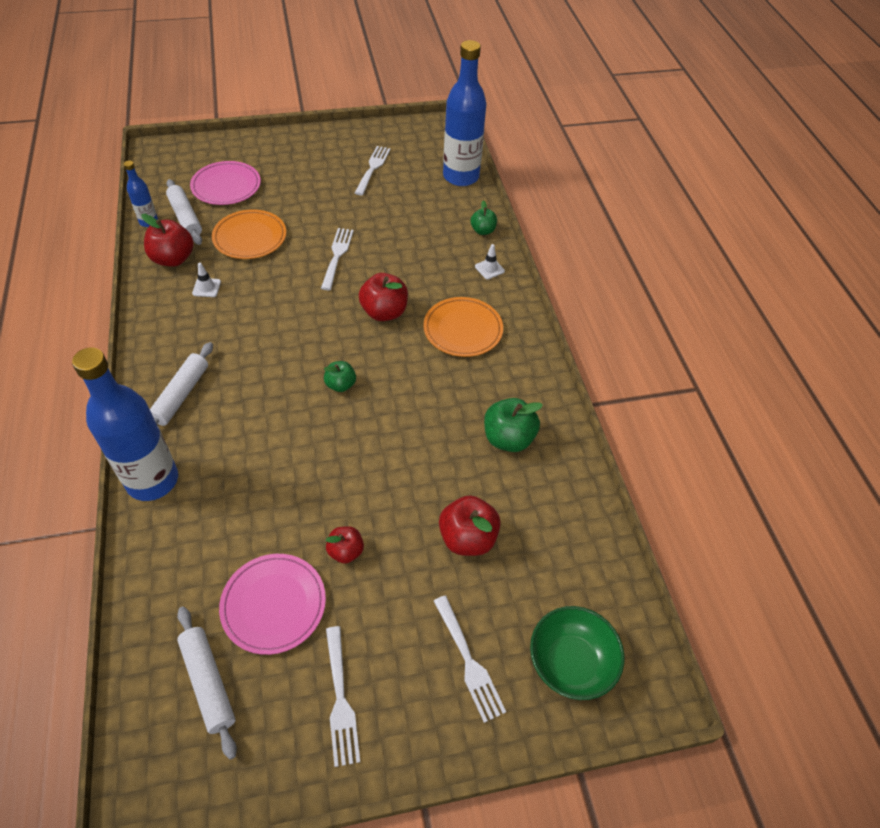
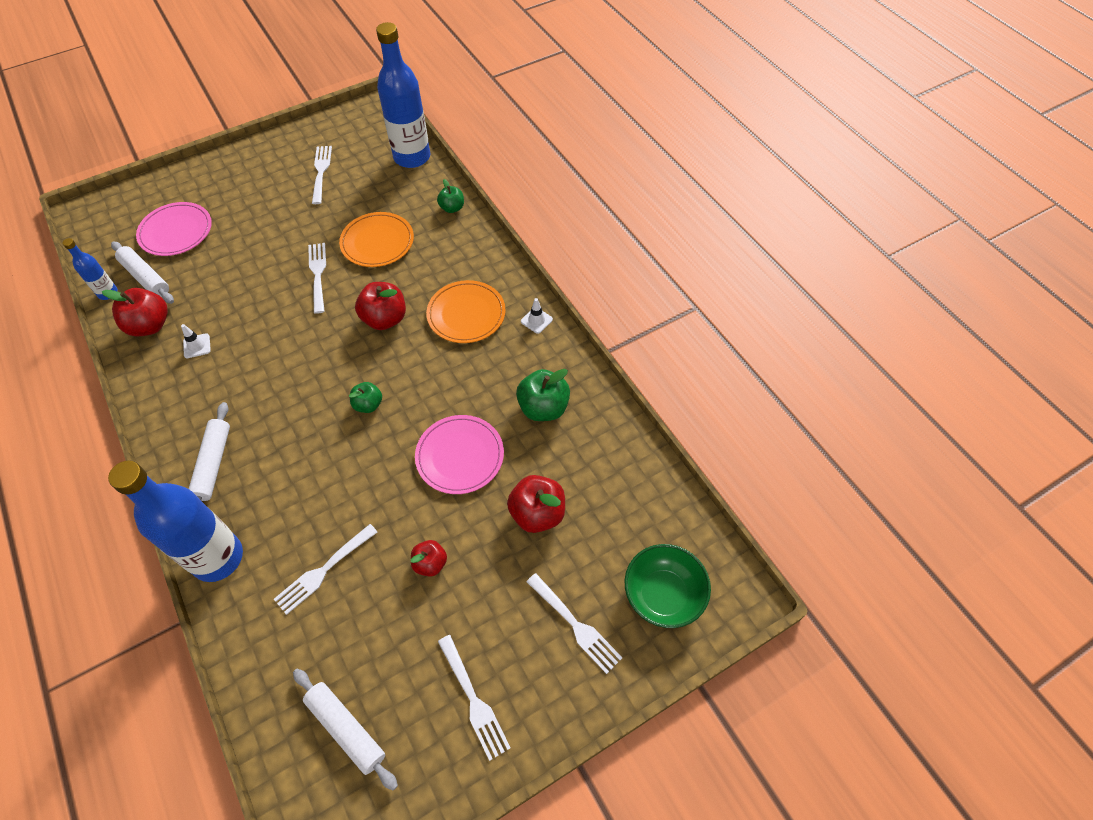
camera: 15 degrees left, 5 degrees up
orange plate [212,209,286,259] -> orange plate moved to [339,212,414,267]
pink plate [219,554,326,655] -> pink plate moved to [415,415,504,494]
white traffic cone [475,244,505,279] -> white traffic cone moved to [521,298,553,334]
none -> white fork [274,524,377,615]

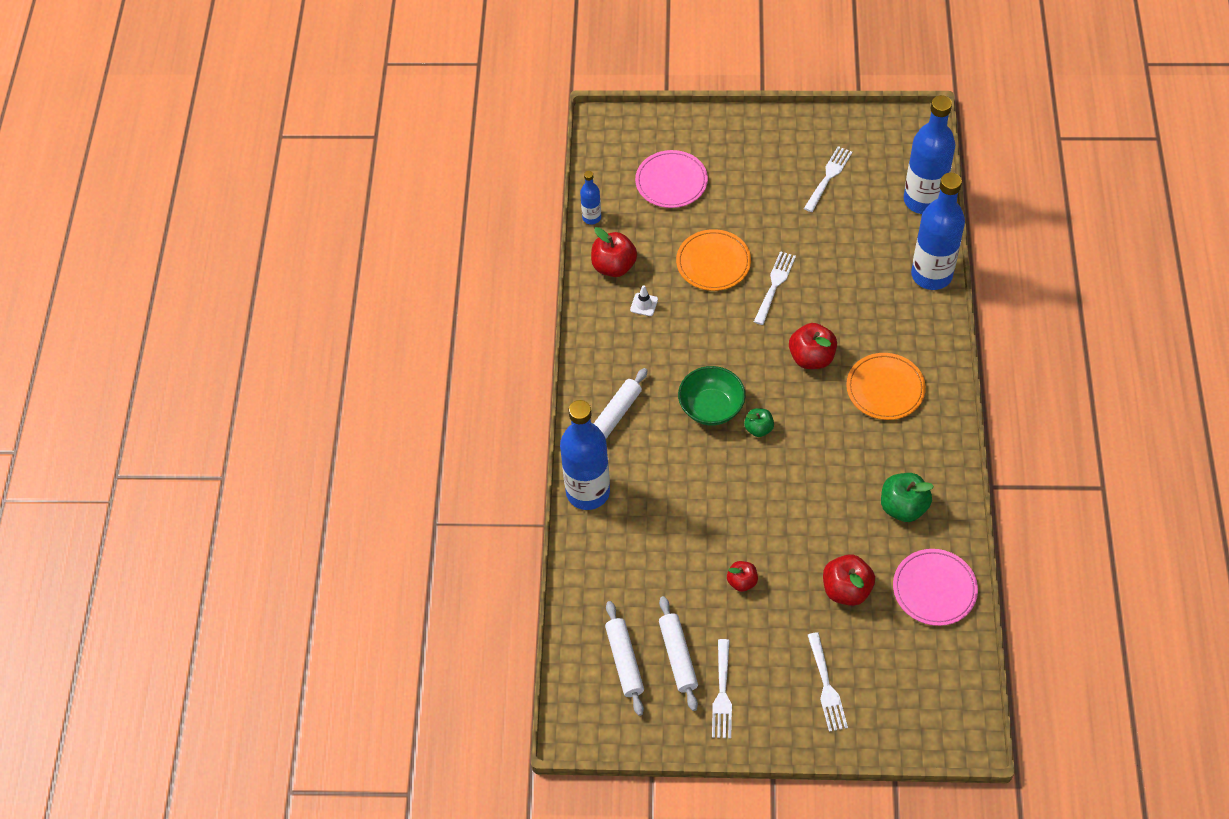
camera: 35 degrees right, 0 degrees up
white rolling pin [111,241,174,304] -> white rolling pin moved to [659,596,698,711]
white fork [274,524,377,615] -> none
orange plate [339,212,414,267] -> orange plate moved to [676,229,751,291]
pink plate [415,415,504,494] -> pink plate moved to [893,549,978,626]
green apple [437,179,464,213] -> blue bottle [911,173,965,290]
white traffic cone [521,298,553,334] -> none
green bowl [625,544,711,628] -> green bowl moved to [678,366,745,425]

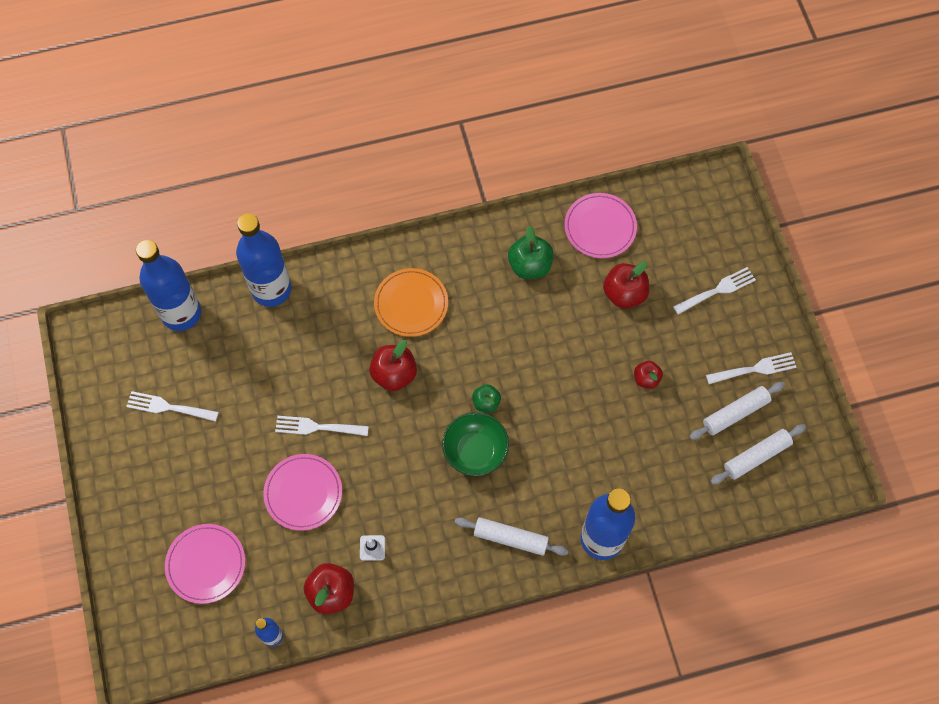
camera: 110 degrees left, 10 degrees up
orange plate [676,229,751,291] -> pink plate [263,454,342,531]

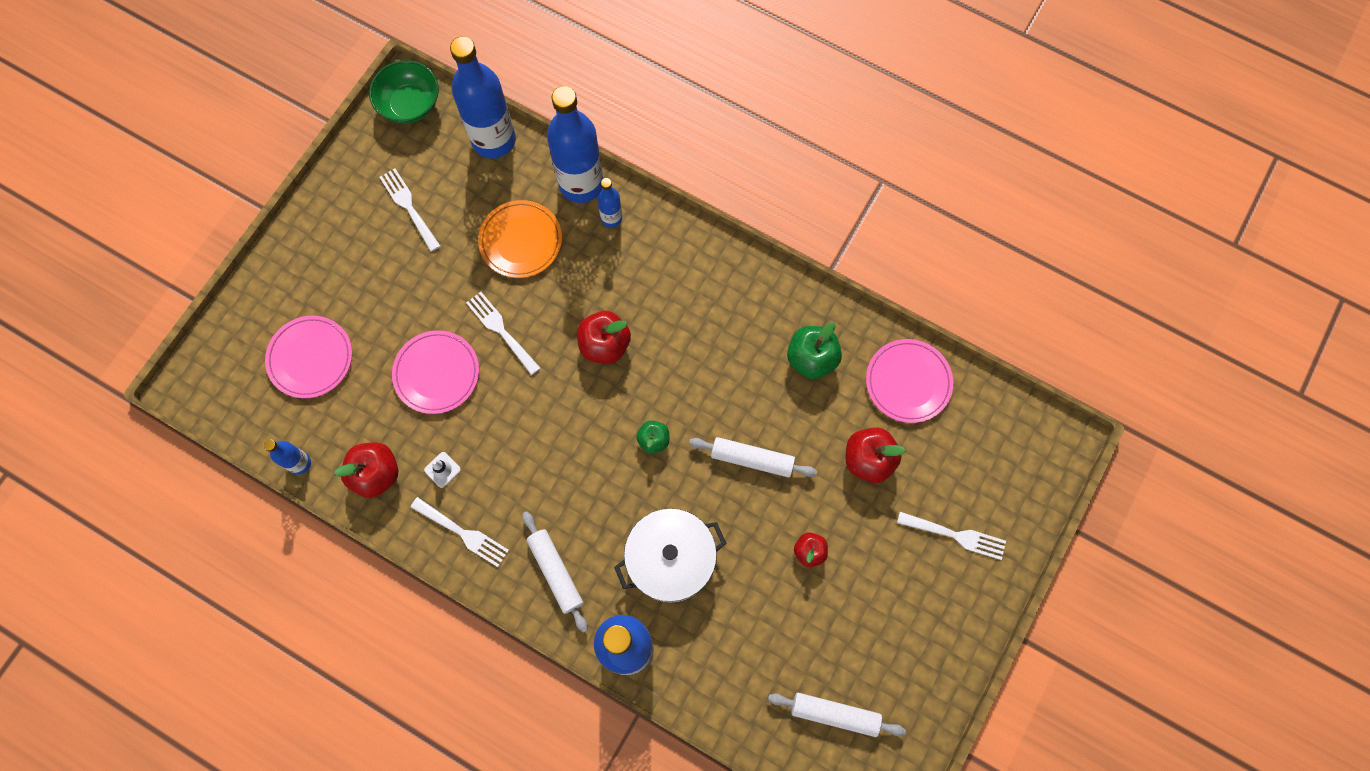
camera: 45 degrees right, 5 degrees up
orange plate [374,268,448,337] -> orange plate moved to [478,200,562,278]
green bowl [442,412,509,476] -> green bowl moved to [369,60,439,124]
white rolling pin [689,382,785,440] -> white rolling pin moved to [689,437,817,478]
white fork [706,352,797,384] -> white fork moved to [411,497,509,567]
none -> blue bottle [597,178,622,228]
none -> white pot [614,508,726,603]

